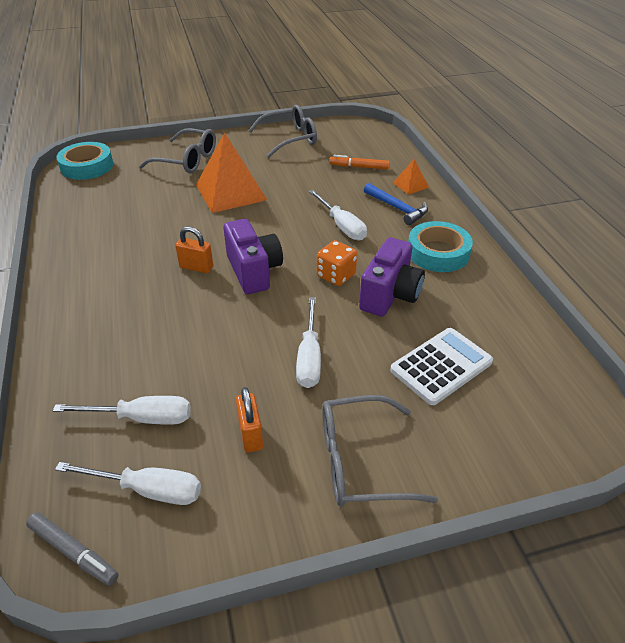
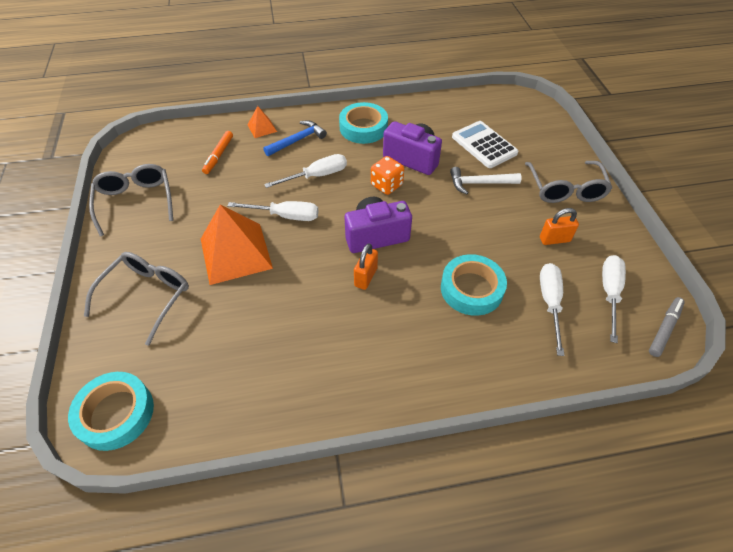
camera: 85 degrees left, 10 degrees up
white screwdriver [296,297,321,388] -> white screwdriver moved to [227,201,318,221]
none -> turquoise tape [441,254,507,316]
none -> white hammer [450,167,522,194]

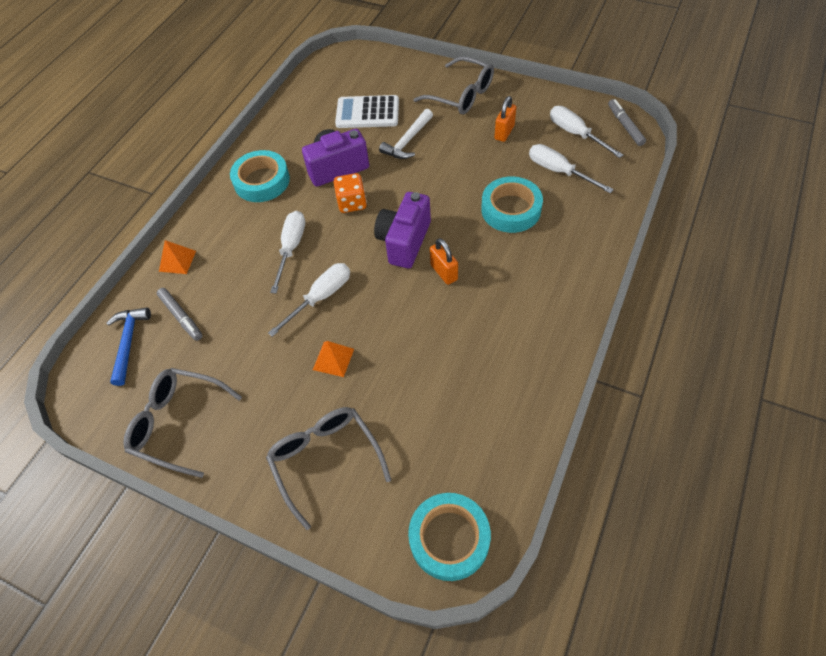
camera: 50 degrees left, 5 degrees up
orange pyramid [201,205,273,285] -> orange pyramid [313,341,354,377], size x0.47
orange marker [202,131,233,174] -> grey marker [157,288,202,341]
blue hammer [263,120,327,156] -> blue hammer moved to [106,307,151,386]

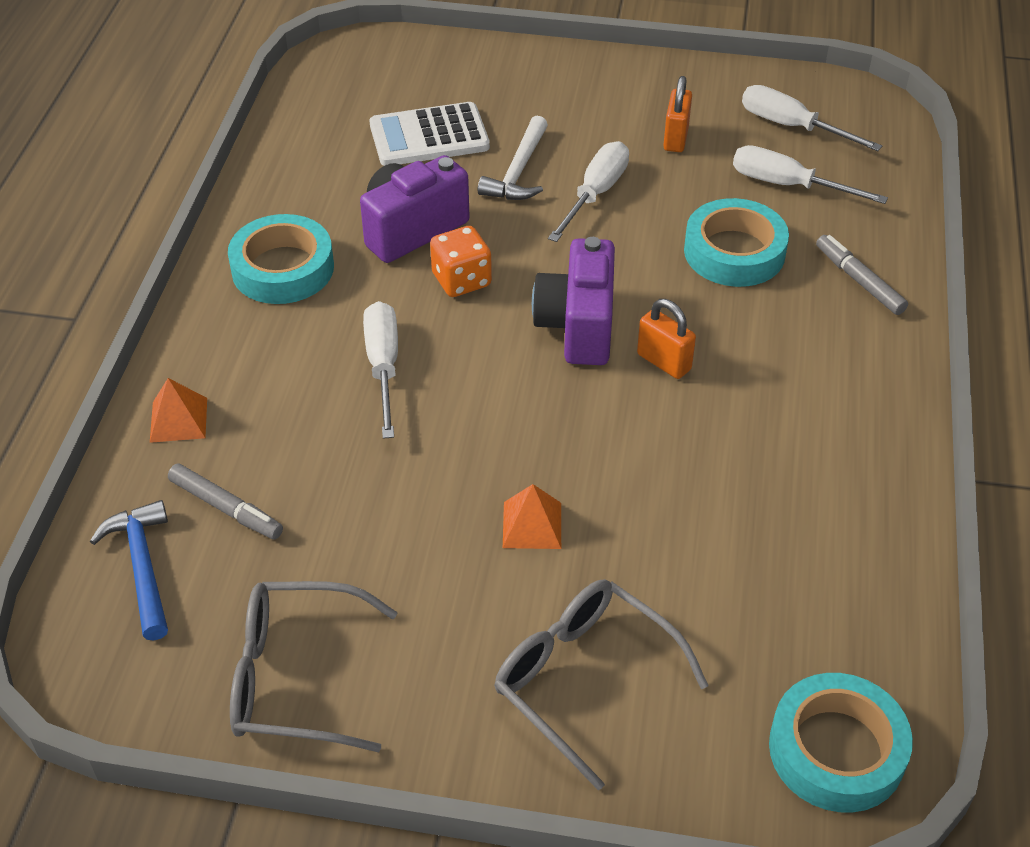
camera: 20 degrees left, 10 degrees down
white screwdriver [268,263,350,337] -> white screwdriver moved to [548,141,629,242]
grey glasses [413,56,494,115] -> none
grey marker [608,99,646,146] -> grey marker moved to [816,235,908,315]

